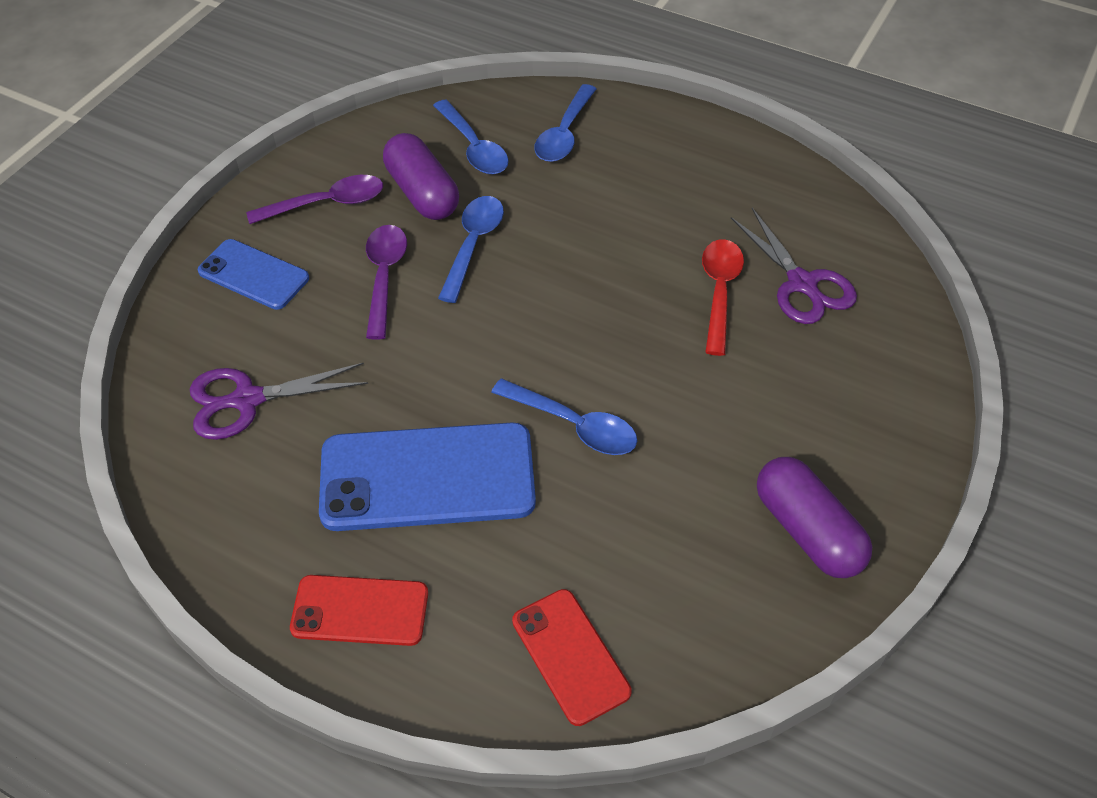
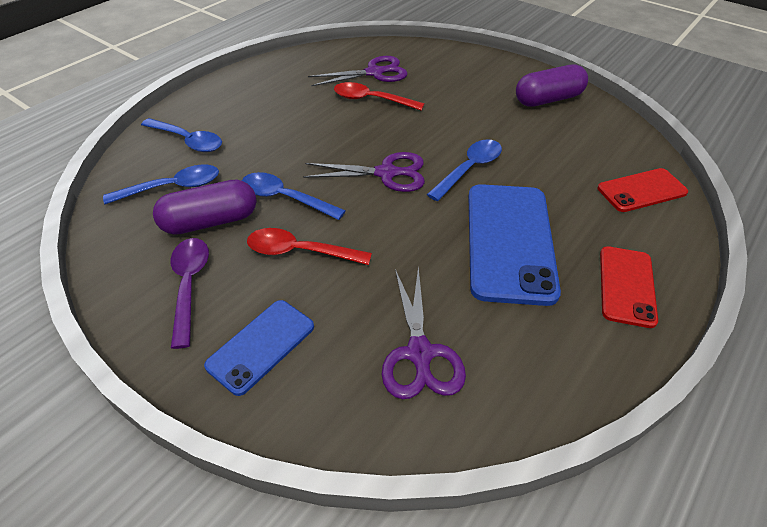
camera: 80 degrees left, 5 degrees down
purple spoon [366,225,407,339] -> red spoon [247,228,372,265]
none -> purple scissors [303,152,425,192]

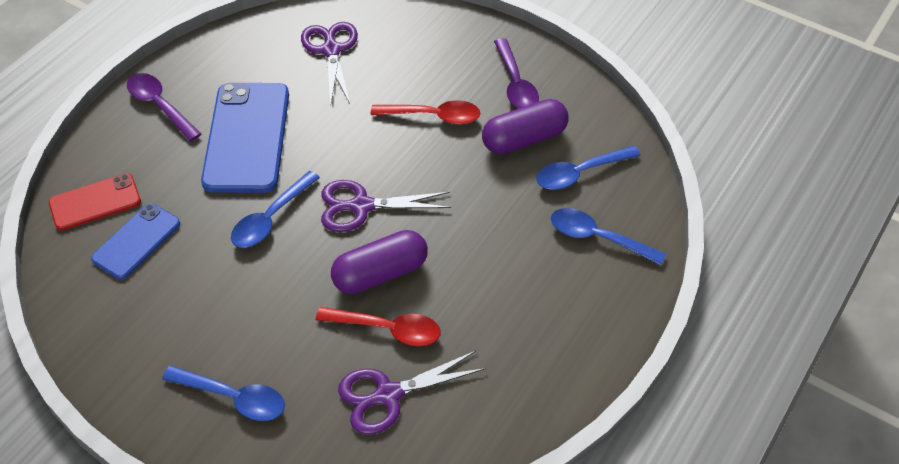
camera: 175 degrees right, 5 degrees up
blue phone [204,300,314,396] -> blue phone moved to [91,203,180,279]
blue spoon [242,172,346,220] -> blue spoon moved to [162,366,285,421]
purple capsule [516,64,588,107] -> purple capsule moved to [331,230,428,294]
red phone [600,246,658,328] -> purple spoon [127,73,201,141]

